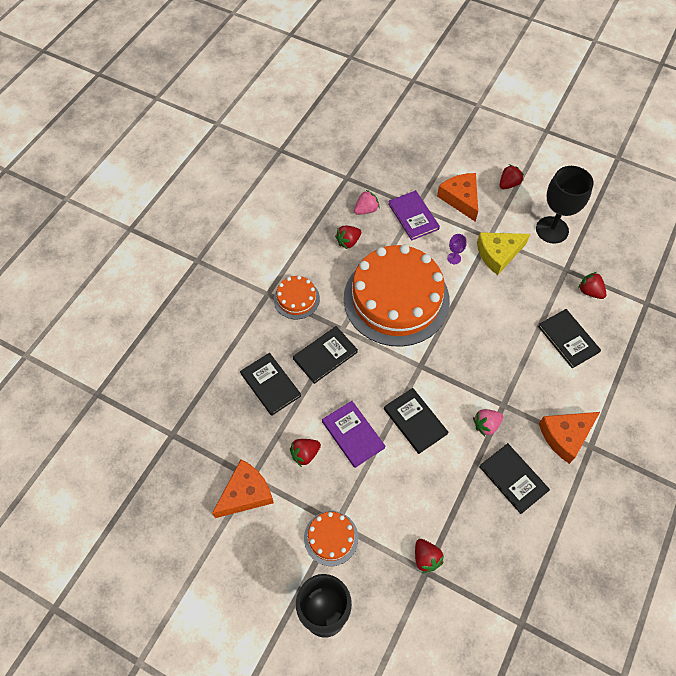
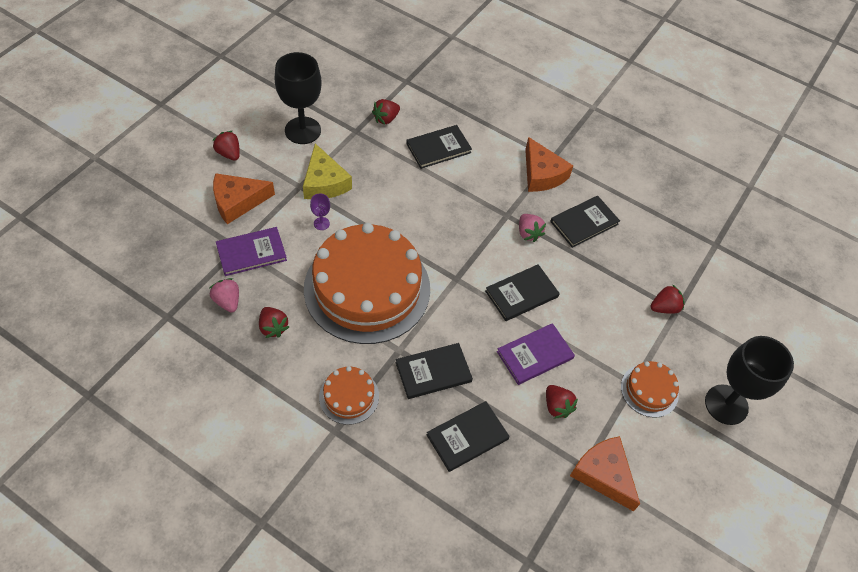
camera: 90 degrees left, 5 degrees down
black book [293,326,358,384] -> black book turned 75 degrees counterclockwise [396,343,473,399]

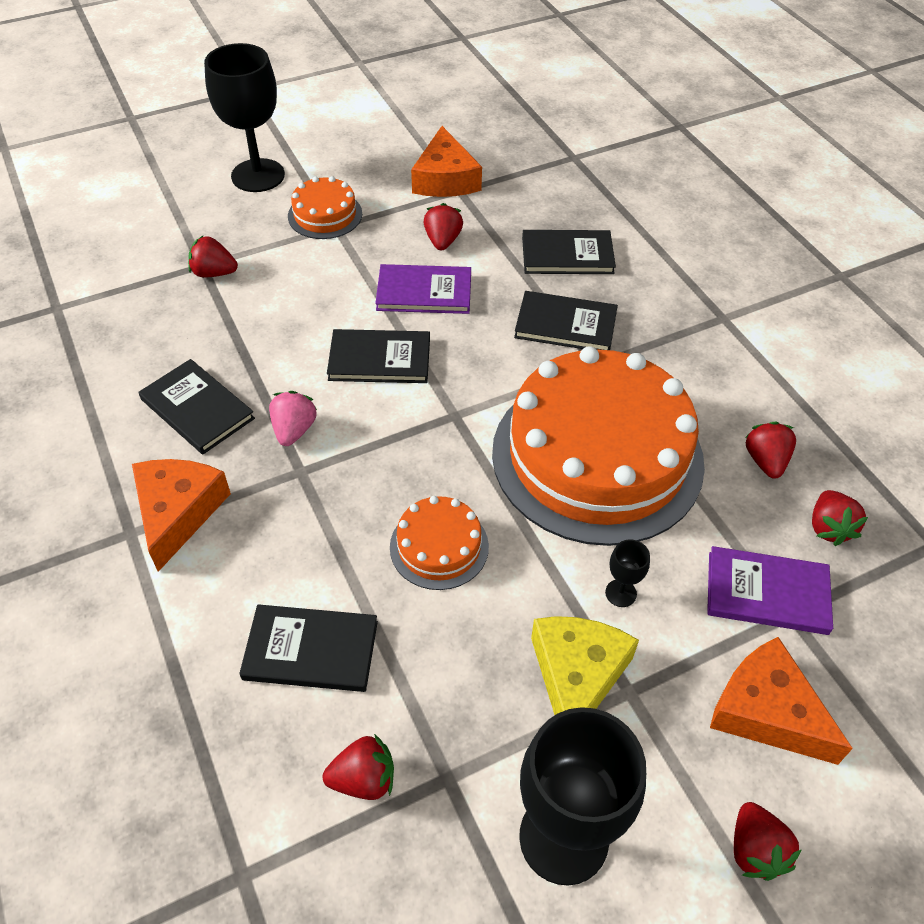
camera: 145 degrees left, 5 degrees down
pink strawberry [209,278,239,313] -> red strawberry [812,490,868,546]
orange cheese [213,173,275,224] -> orange cheese turned 150 degrees counterclockwise [710,637,853,765]
purple goblet [310,193,330,230] -> black goblet [605,540,650,607]
orange cake [319,366,379,425] -> orange cake moved to [390,496,489,590]
black book [550,196,620,248] -> black book turned 45 degrees clockwise [139,359,255,454]

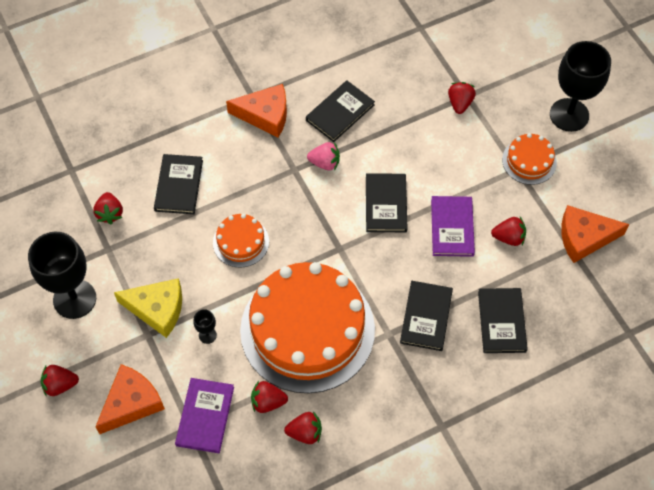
camera: 90 degrees right, 10 degrees up
red strawberry [812,490,868,546] -> red strawberry moved to [251,381,288,413]

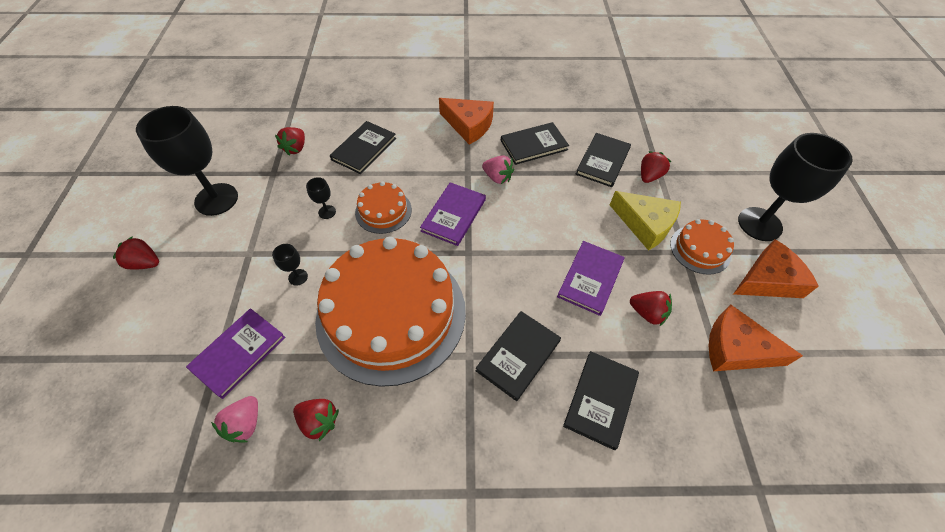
camera: 25 degrees right, 5 degrees down
orange cheese [95,364,165,434] -> orange cheese moved to [733,239,819,298]
yellow cheese [114,278,182,338] -> yellow cheese moved to [610,191,681,251]
red strawberry [251,381,288,413] -> none
black book [366,173,408,232] -> black book moved to [576,133,631,187]
none -> pink strawberry [211,396,258,443]
none -> black goblet [306,177,336,219]
none -> purple book [420,182,486,246]

